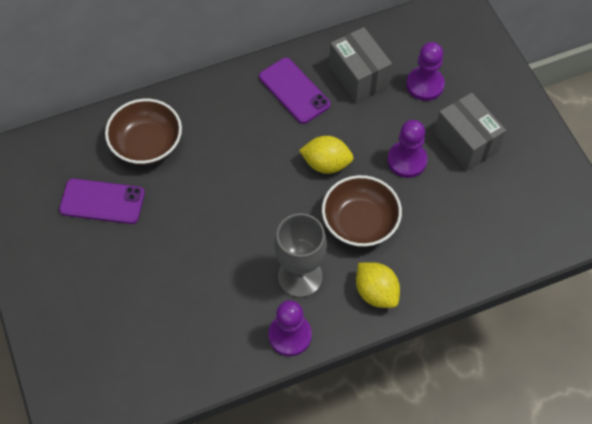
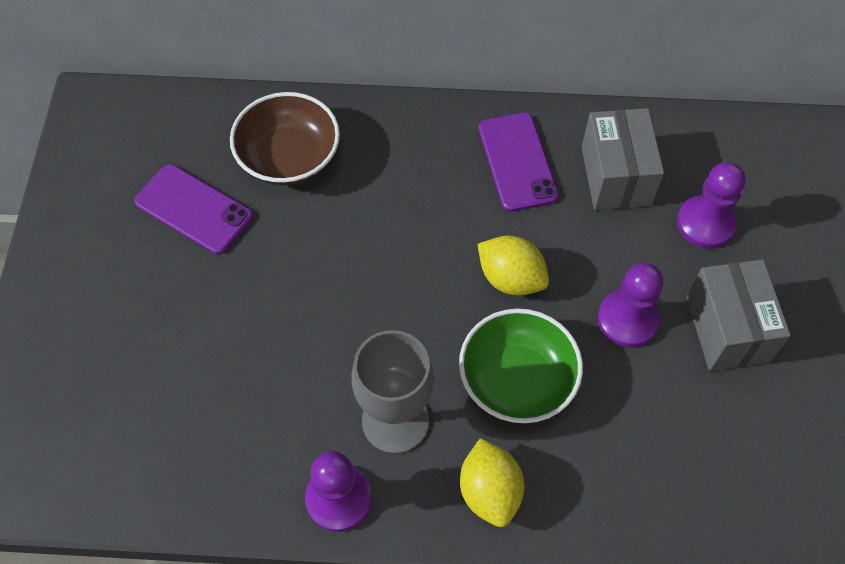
camera: 25 degrees right, 0 degrees up
brown bowl [322,175,402,247] -> green bowl [459,308,583,423]

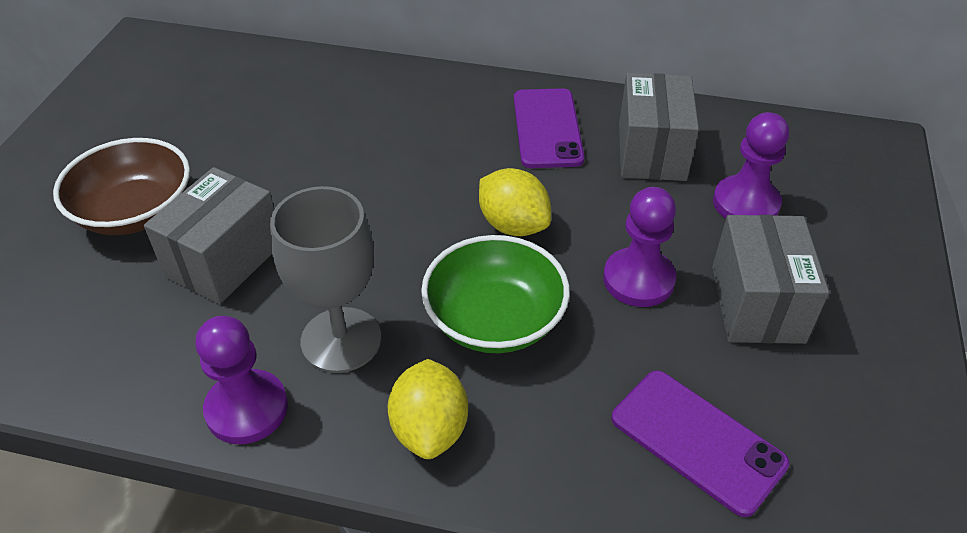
camera: 10 degrees right, 15 degrees down
purple phone [134,164,253,254] -> purple phone moved to [611,371,790,517]
brown bowl [230,92,340,185] -> brown bowl moved to [53,138,190,235]
none -> grey box [144,167,274,304]

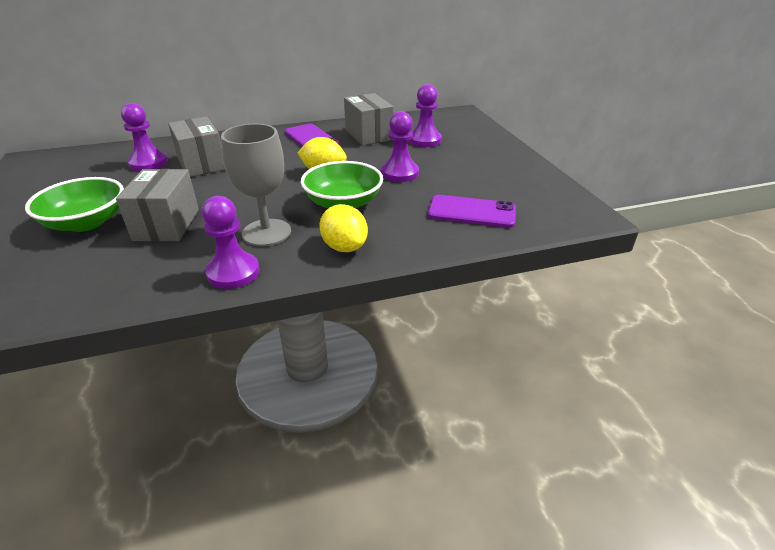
camera: 30 degrees left, 10 degrees down
brown bowl [53,138,190,235] -> green bowl [25,177,124,232]
grey box [712,215,829,344] -> grey box moved to [168,117,225,177]
none -> purple pawn [121,103,168,171]

